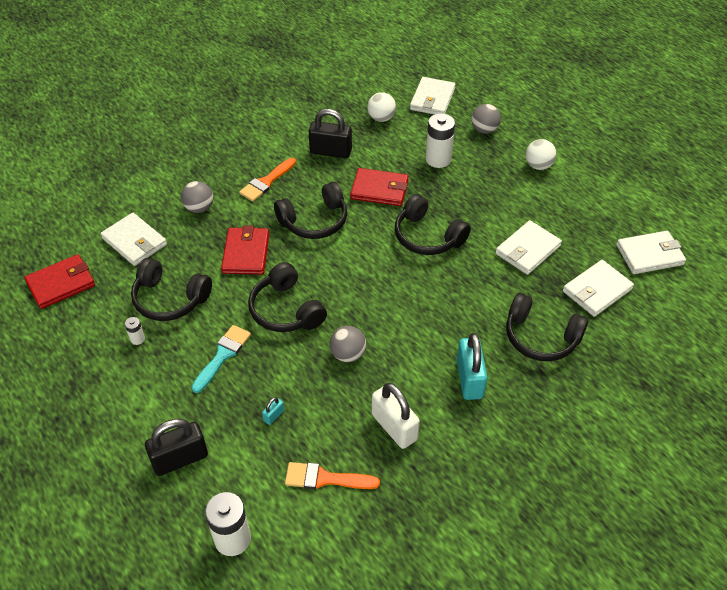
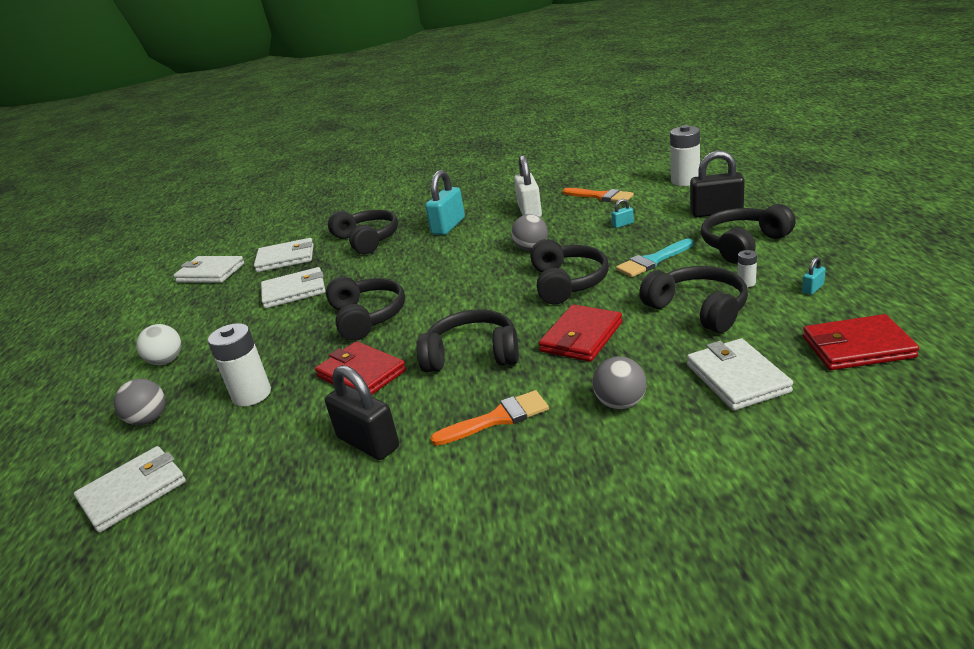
camera: 145 degrees left, 20 degrees down
white ball [367,92,396,122] -> none
none -> black headphones [701,204,796,264]
none -> turquoise padlock [802,257,826,295]

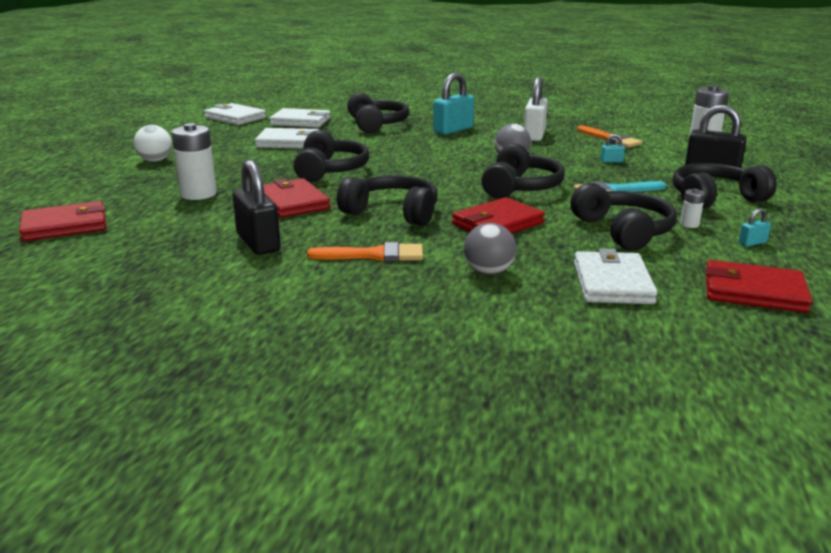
camera: 15 degrees right, 5 degrees down
white wallet [74,446,186,533] -> red wallet [19,201,106,241]
grey ball [114,379,165,425] -> none

